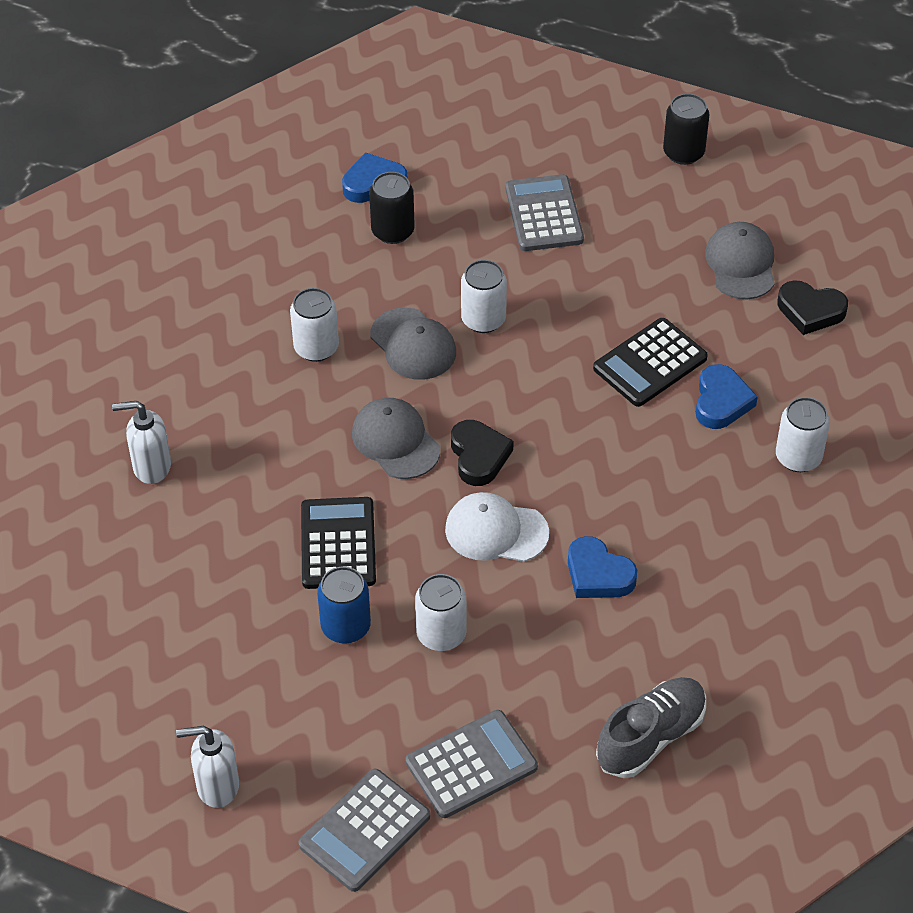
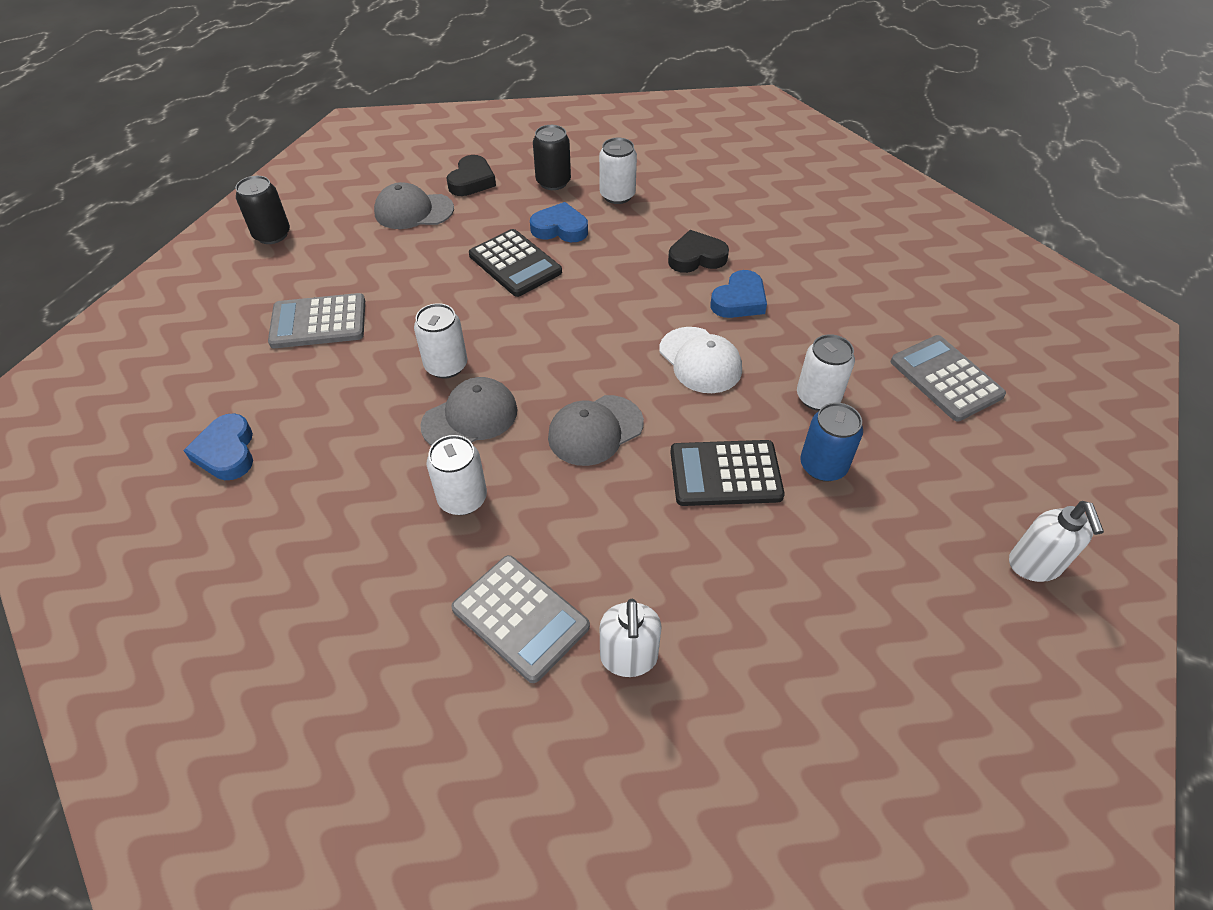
camera: 90 degrees left, 0 degrees up
grey calculator [299,769,430,892] -> grey calculator moved to [451,555,590,683]
black can [369,172,415,244] -> black can moved to [533,125,571,190]
white cap [445,492,549,562] -> white cap turned 45 degrees counterclockwise [659,327,742,393]
black heart [451,420,514,486] -> black heart moved to [668,230,729,273]
grey shoe [596,677,706,778] -> none

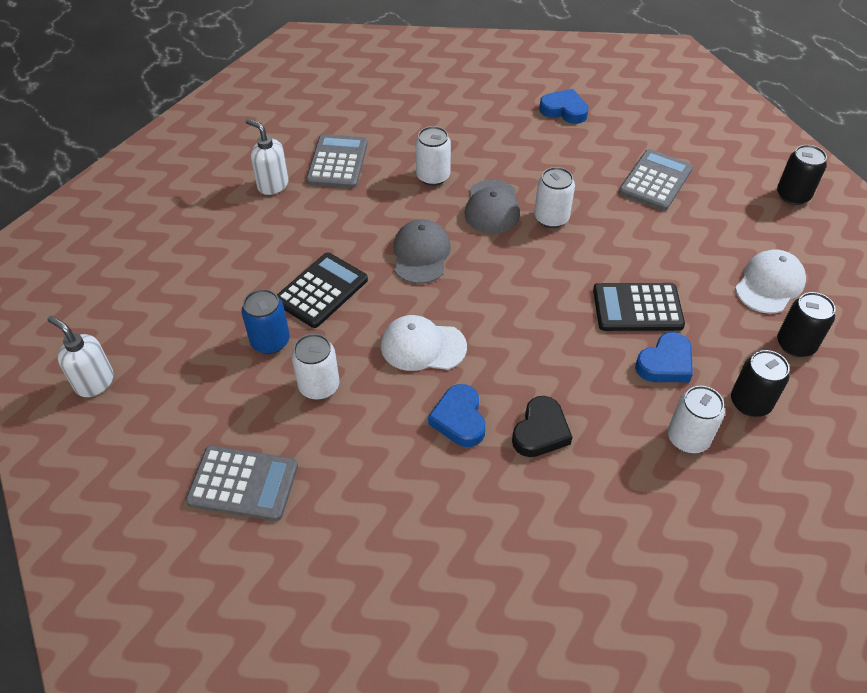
camera: 130 degrees right, 0 degrees up
grey cap [374,182,454,229] -> white cap [735,250,806,313]
black heart [446,155,496,196] -> black can [777,292,835,357]
grey calculator [451,555,590,683] -> grey calculator turned 105 degrees clockwise [306,134,368,188]

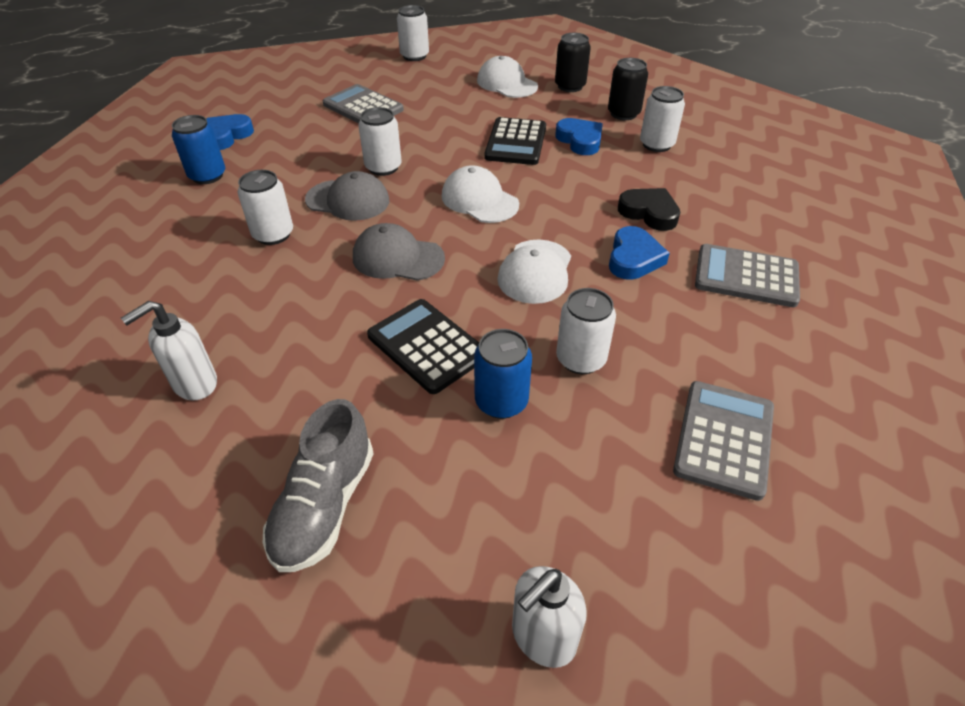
camera: 80 degrees left, 5 degrees down
grey calculator [306,134,368,188] -> grey calculator moved to [695,244,800,307]
blue heart [428,384,486,447] -> blue heart turned 75 degrees counterclockwise [609,226,670,280]
black can [777,145,827,205] -> white can [397,5,429,61]
none -> blue can [172,115,225,184]
none -> grey shoe [263,399,374,572]
none -> white cap [442,165,519,223]

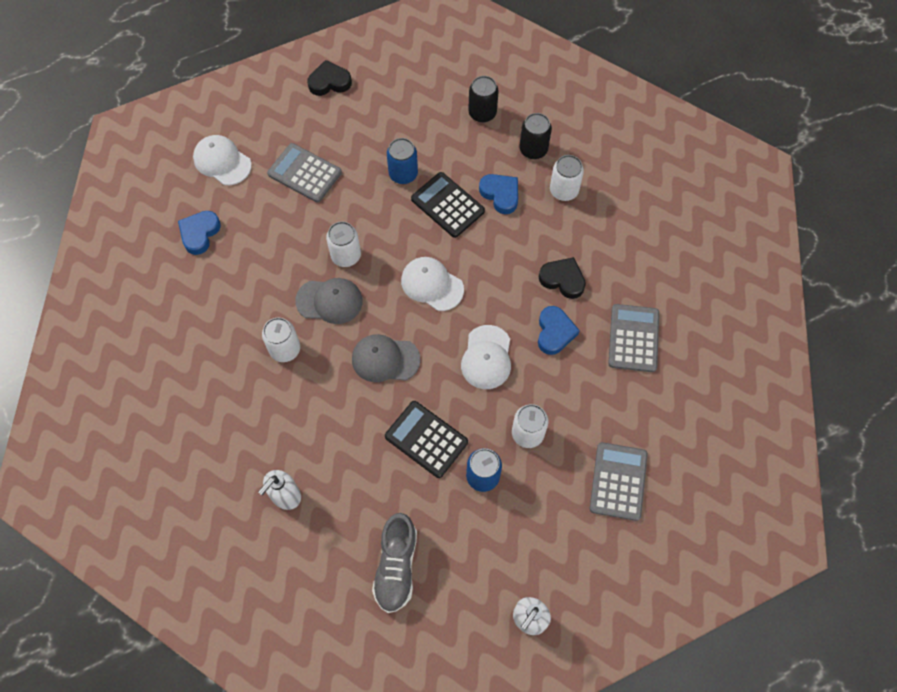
camera: 10 degrees left, 20 degrees up
blue can [172,115,225,184] -> blue can moved to [387,138,418,184]
white can [397,5,429,61] -> black heart [307,60,352,96]
white cap [477,56,538,98] -> white cap moved to [193,135,252,185]
black calculator [484,117,546,165] -> black calculator turned 135 degrees clockwise [411,172,485,238]
grey calculator [695,244,800,307] -> grey calculator turned 90 degrees clockwise [608,304,659,372]

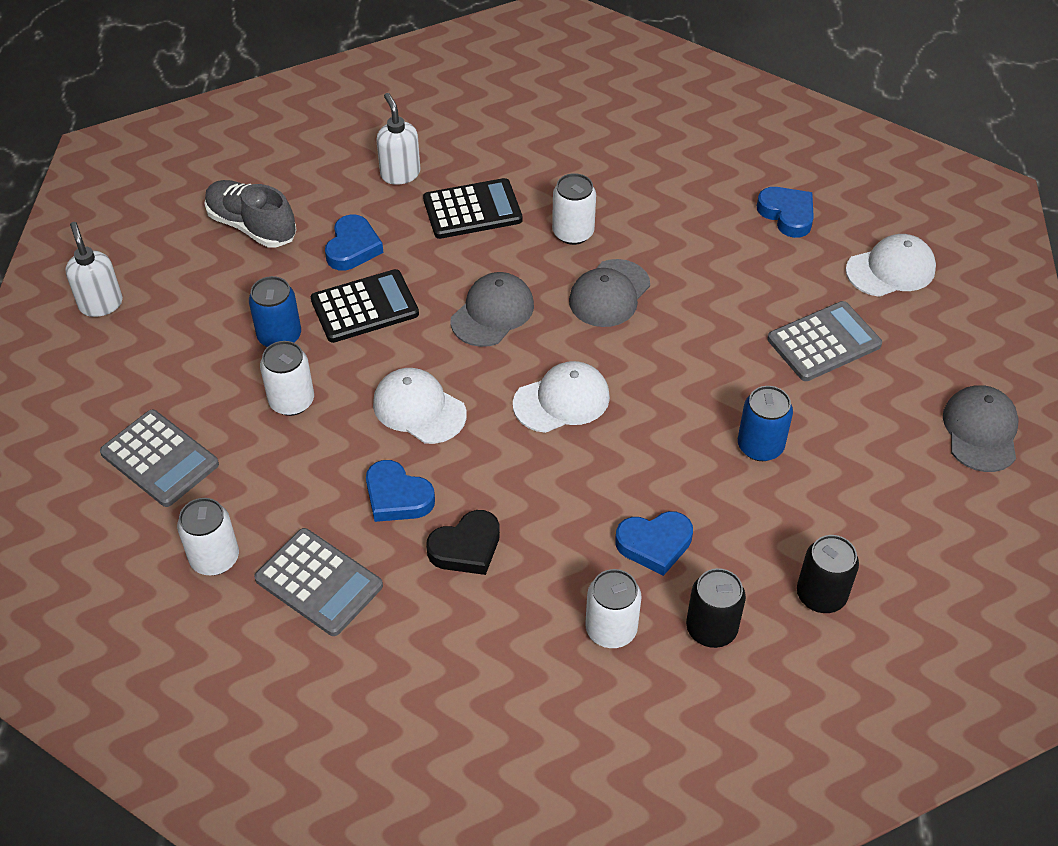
camera: 120 degrees right, 15 degrees down
black heart [307,60,352,96] -> grey cap [943,385,1019,472]
white can [326,222,361,267] -> white can moved to [177,498,239,575]
black calculator [411,172,485,238] -> black calculator moved to [423,178,523,239]
none -> blue heart [325,214,383,271]

